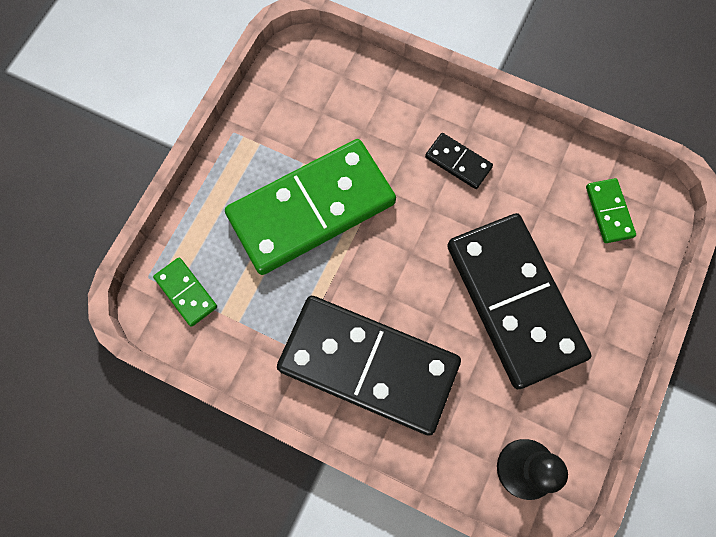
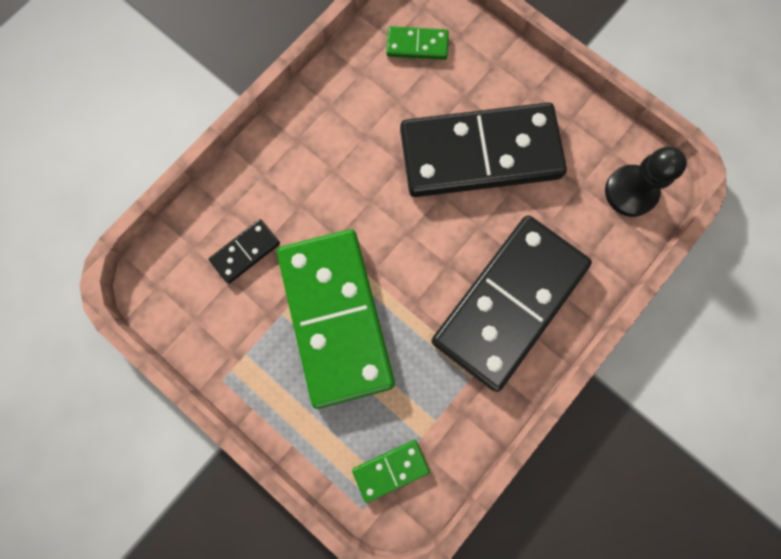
camera: 75 degrees left, 5 degrees up
black domino [425,133,493,189] -> black domino moved to [209,219,280,284]

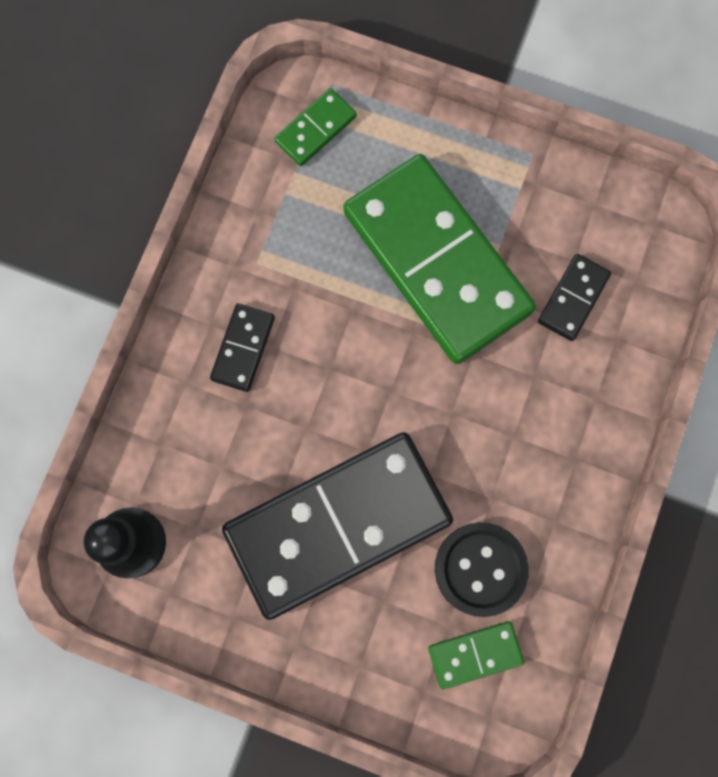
camera: 160 degrees right, 0 degrees up
black domino [431,215,592,392] -> black domino [210,303,275,392], size x0.41
none -> black button [435,522,529,617]

